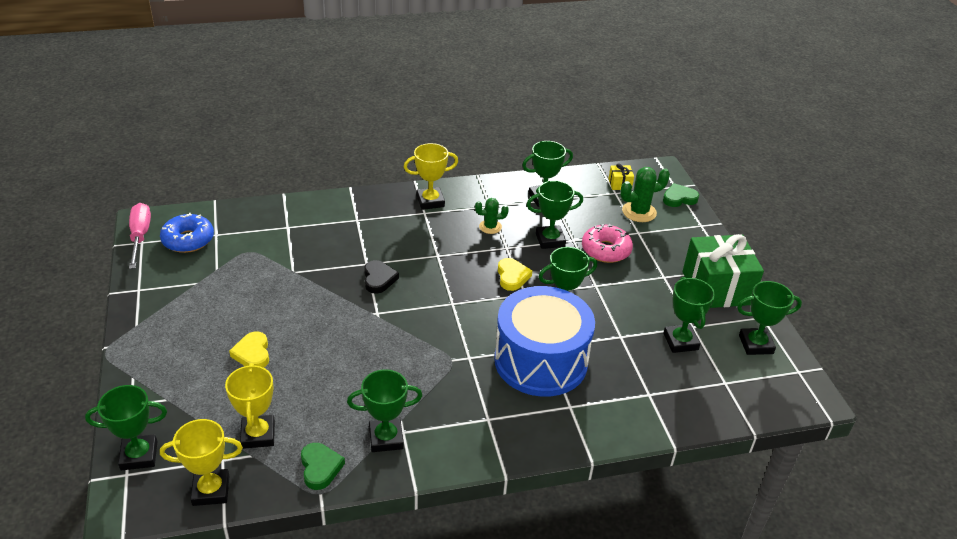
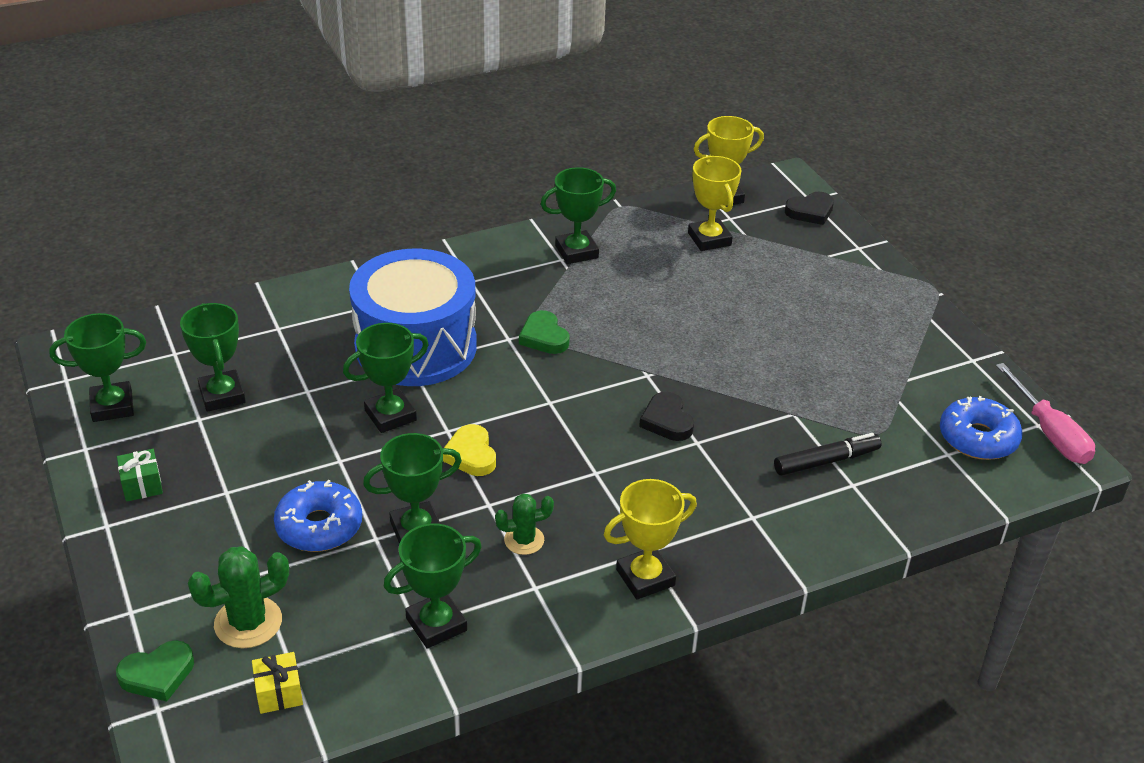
camera: 170 degrees right, 0 degrees up
green trophy [85,385,167,471] -> black heart [785,192,834,225]
yellow heart [229,332,269,368] -> none
green heart [301,443,345,490] -> green heart moved to [519,310,570,354]
pink donut [582,224,633,263] -> blue donut [274,480,362,552]
green gift [683,234,764,308] -> green gift [117,449,163,502], size x0.41
none -> black marker [774,433,882,476]

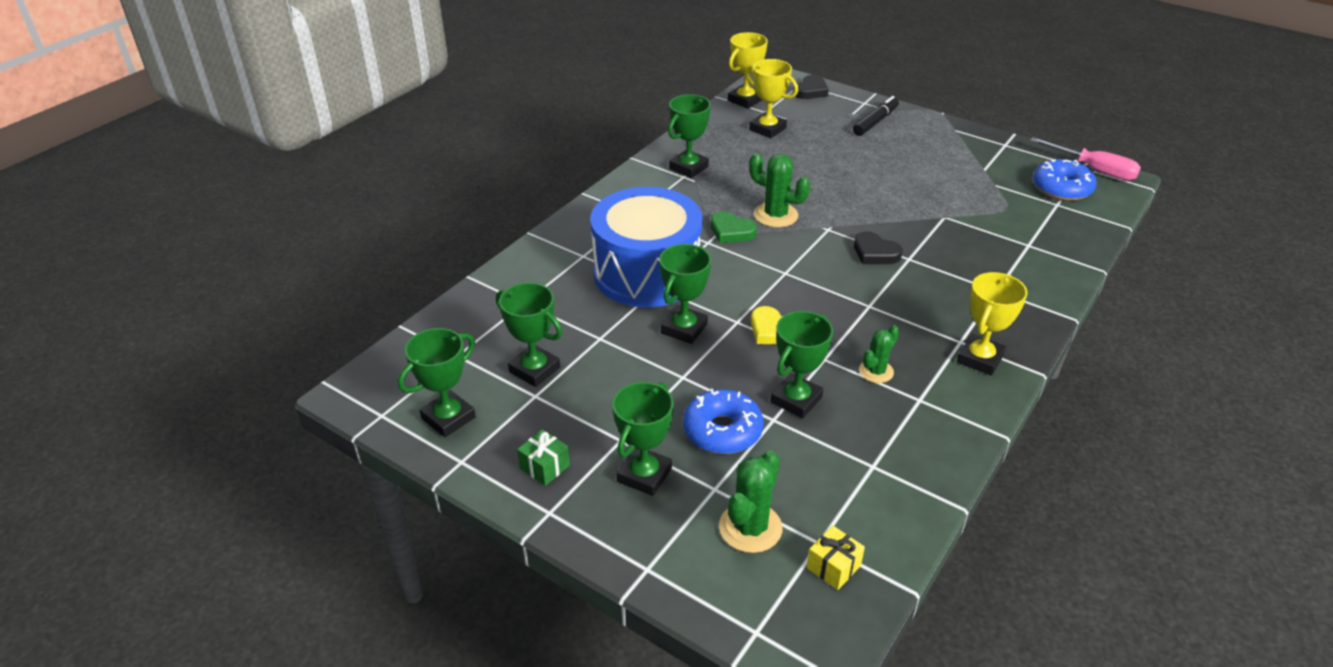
camera: 30 degrees left, 0 degrees up
green heart [116,640,194,702] -> none
green trophy [384,523,482,649] -> green trophy moved to [612,382,674,496]
black marker [774,433,882,476] -> black marker moved to [853,96,899,136]
none -> green cactus [749,153,811,228]

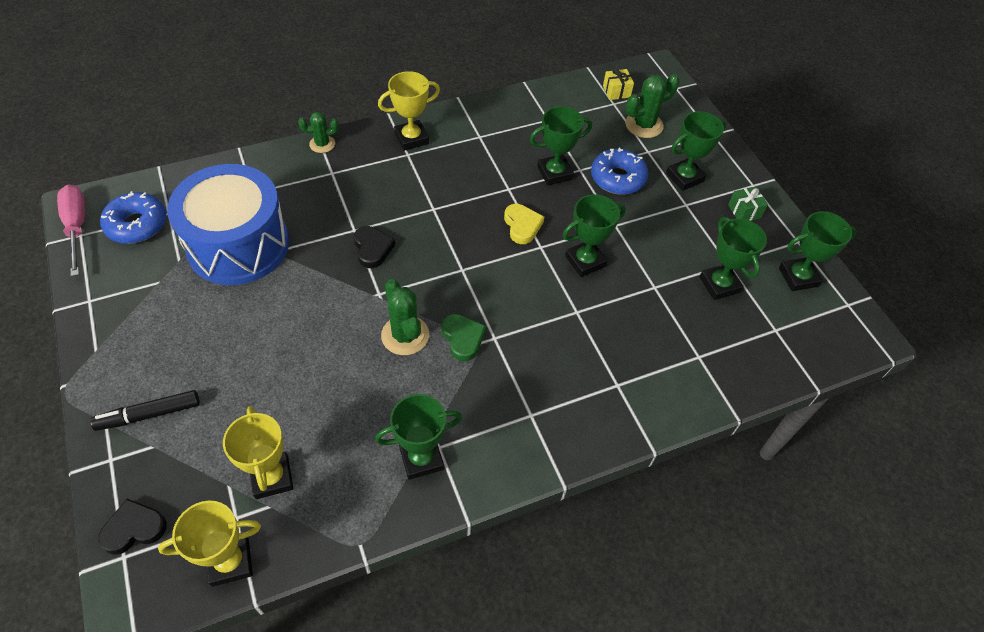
camera: 150 degrees left, 15 degrees up
blue drum [590,187,702,307] -> blue drum moved to [167,164,289,285]
green cactus [859,325,900,383] -> green cactus moved to [298,112,339,153]

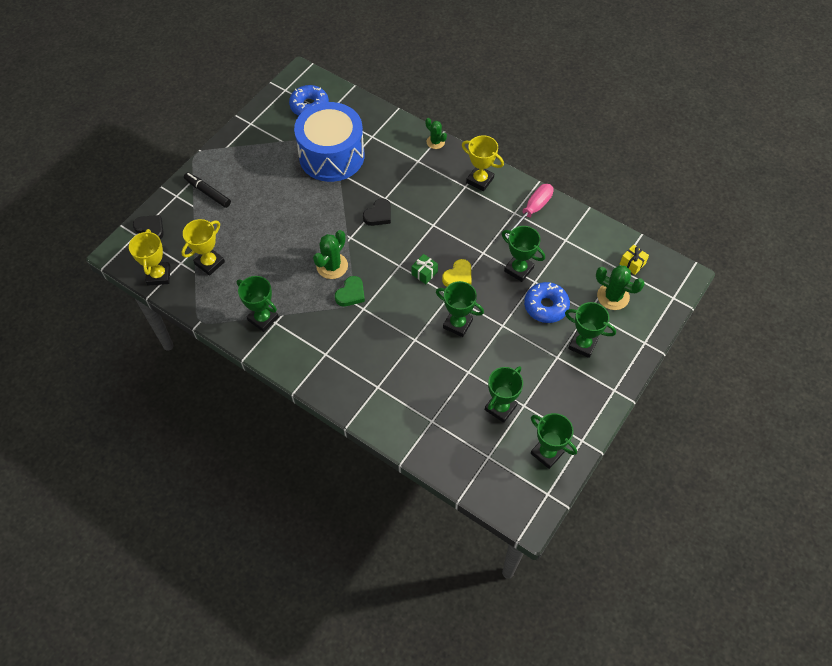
camera: 60 degrees right, 5 degrees up
pink screwdriver [57,184,85,276] -> pink screwdriver moved to [505,184,554,239]
yellow trophy [158,501,261,587] -> yellow trophy turned 45 degrees clockwise [129,229,170,285]
green gift [728,187,768,221] -> green gift moved to [411,254,438,284]

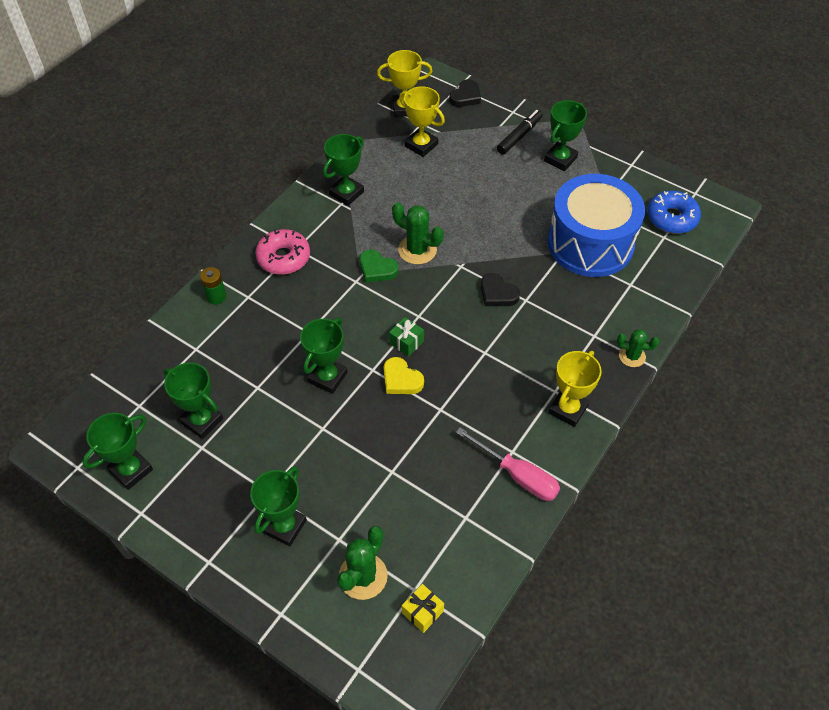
camera: 90 degrees right, 5 degrees down
green cactus [425,118,447,149] -> green cactus turned 60 degrees clockwise [617,329,659,367]
green trophy [502,226,545,282] -> green trophy moved to [544,100,587,171]
blue donut [524,282,570,323] -> none
none -> green battery [200,267,226,304]
none -> pink donut [255,229,310,275]

